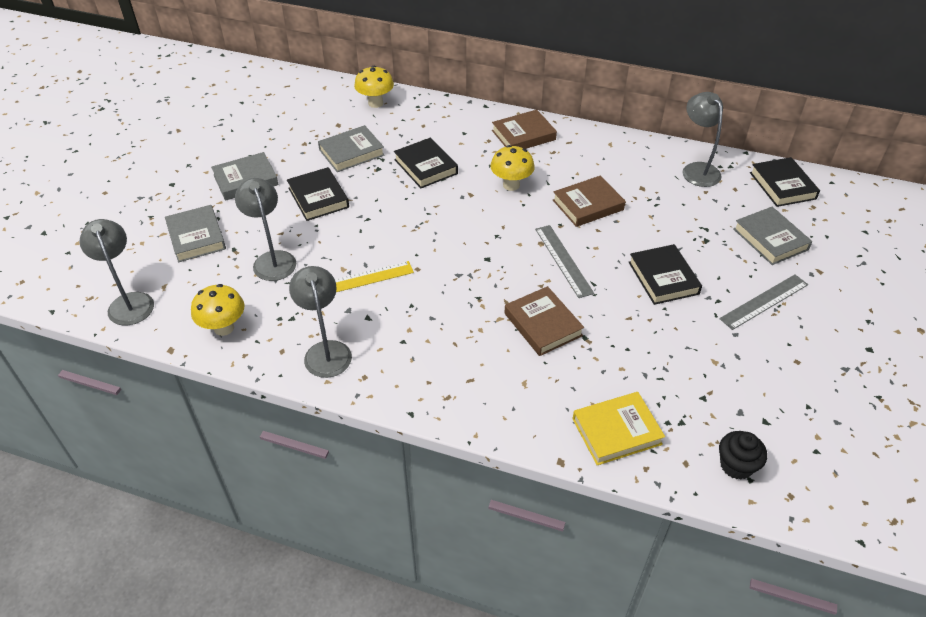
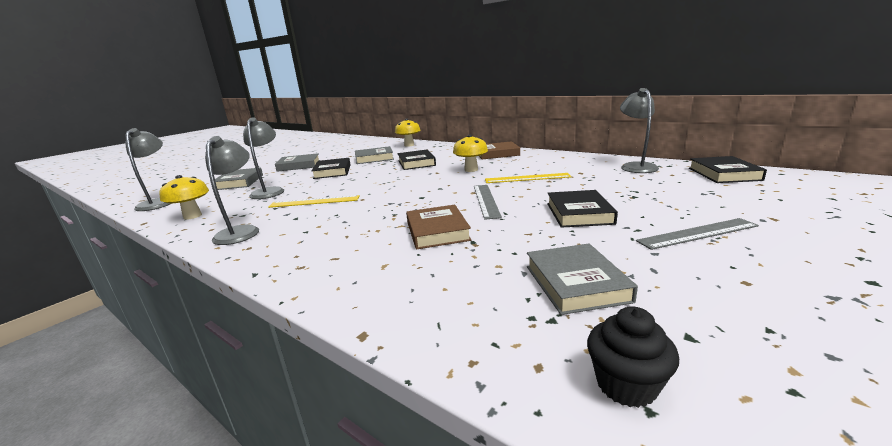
camera: 20 degrees right, 25 degrees down
brown book [553,175,626,227] -> yellow ruler [485,173,572,183]
yellow book [573,392,665,465] -> none
grey book [733,207,812,265] -> grey book moved to [527,244,638,315]

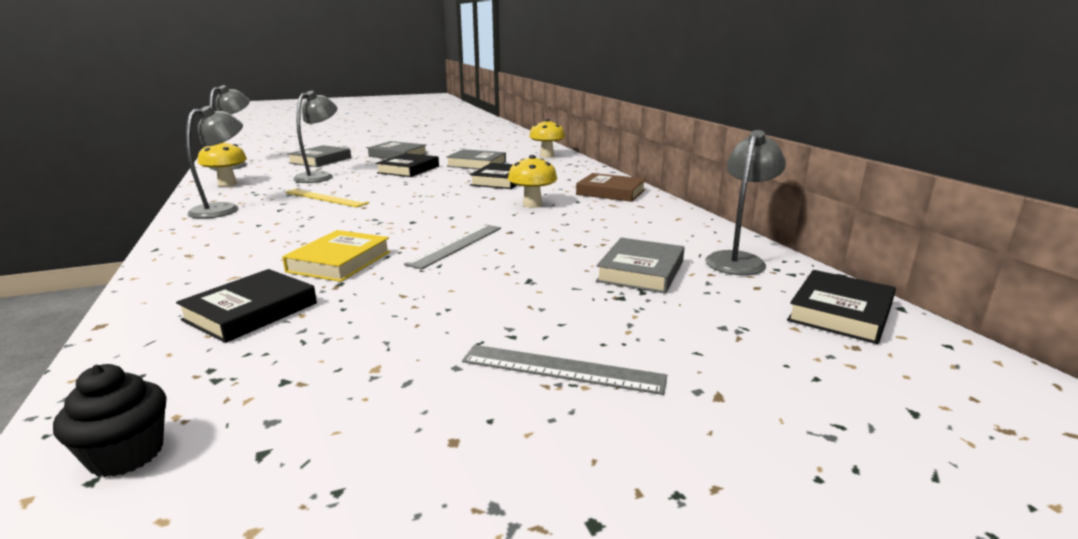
camera: 30 degrees right, 0 degrees up
brown book [406,205,471,249] -> yellow book [282,230,390,282]
yellow ruler [485,173,572,183] -> none
grey book [527,244,638,315] -> grey book moved to [596,238,684,293]
black book [547,190,618,228] -> black book moved to [176,269,317,343]

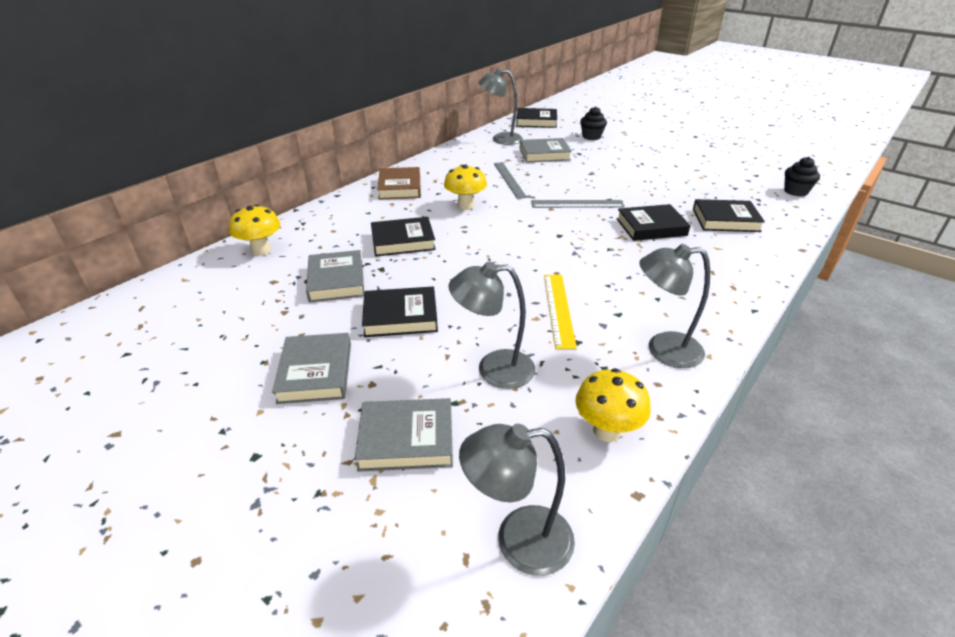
camera: 120 degrees left, 15 degrees up
yellow book [282,230,390,282] -> black book [616,204,691,241]
grey ruler [462,345,667,395] -> grey ruler moved to [494,162,531,199]
none -> black cupcake [580,106,607,140]

